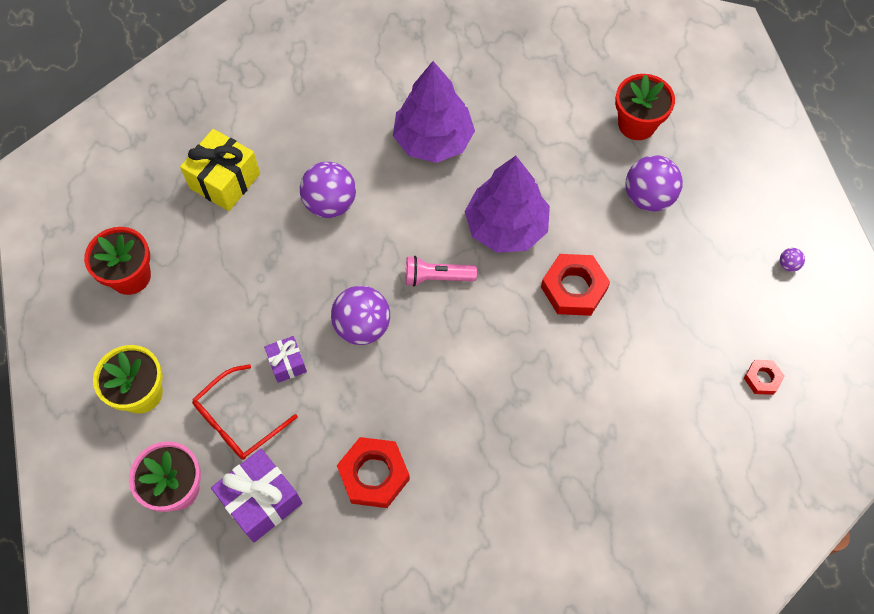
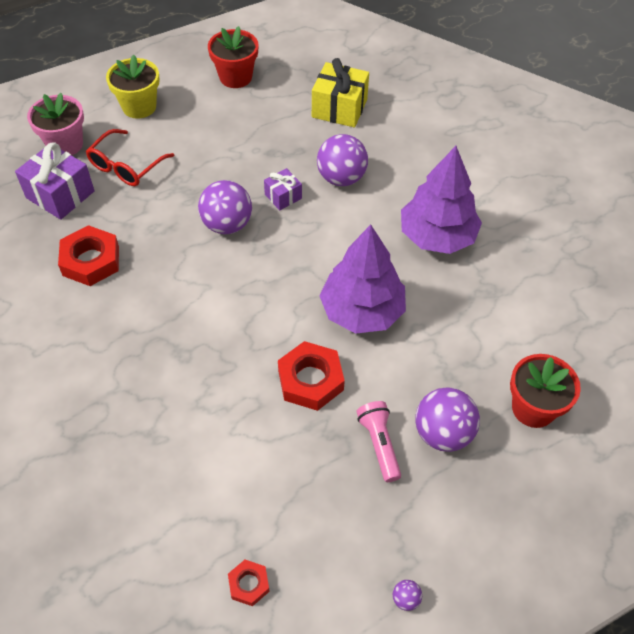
camera: 75 degrees right, 10 degrees down
red glasses [192,364,298,460] -> red glasses turned 90 degrees counterclockwise [86,129,174,186]
purple gift [264,336,307,383] -> purple gift moved to [264,168,302,210]
pink flashlight [406,256,477,287] -> pink flashlight moved to [357,401,401,482]

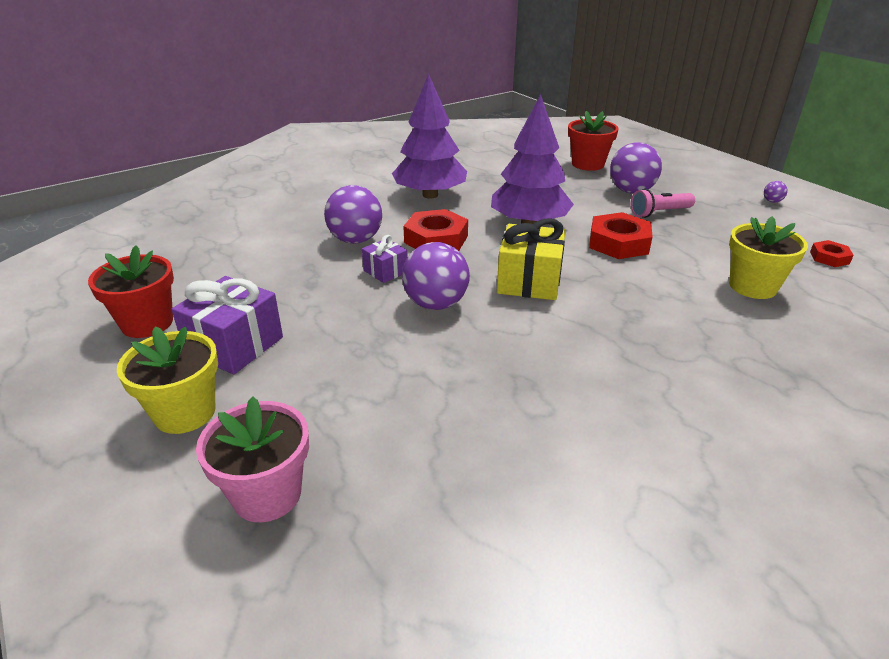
camera: 95 degrees left, 20 degrees down
purple gift [15,142,94,220] -> purple gift moved to [171,276,283,374]
red nut [58,225,119,286] -> red nut moved to [403,209,468,251]
red glasses [86,129,174,186] -> none
yellow gift [312,58,369,127] -> yellow gift moved to [497,218,566,300]
none -> yellow flower pot [729,216,808,299]

